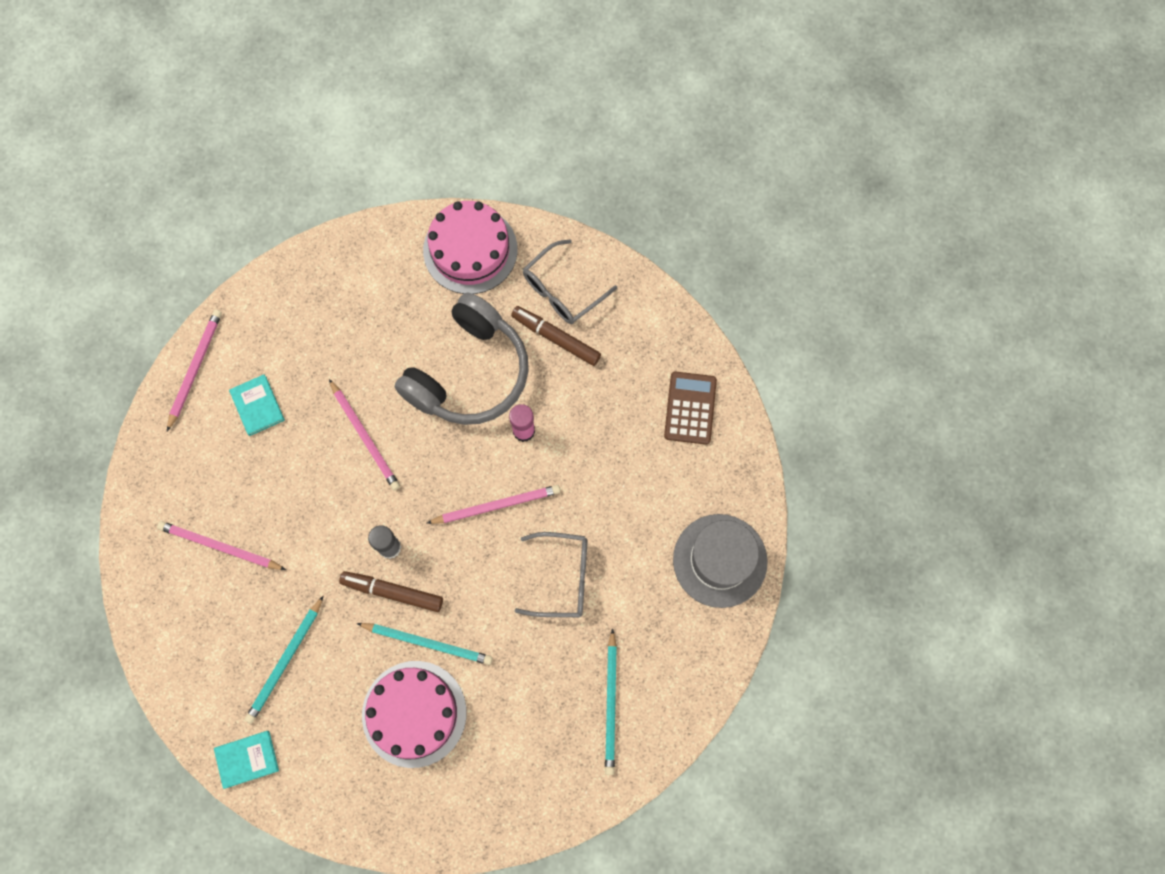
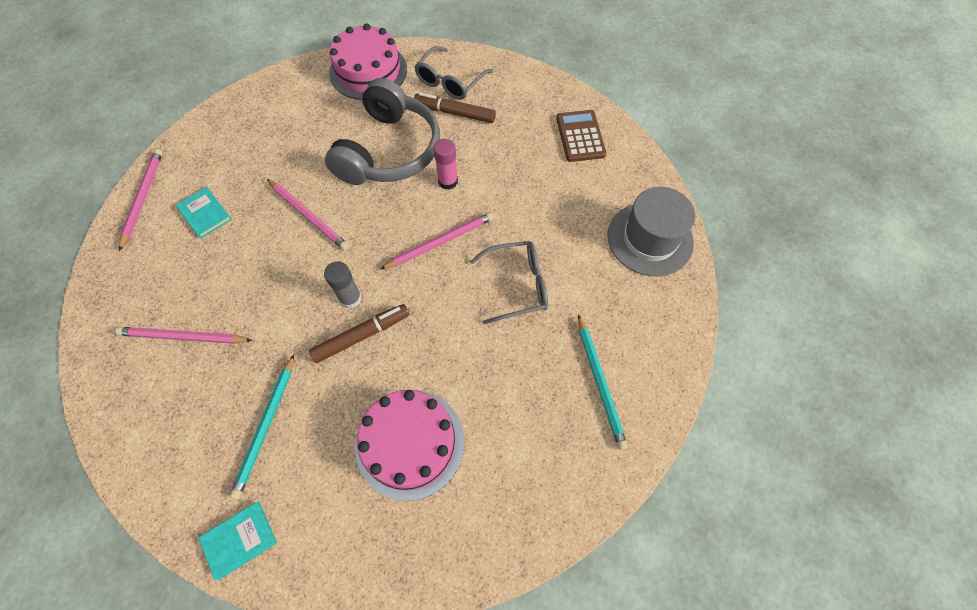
camera: 15 degrees left, 10 degrees down
brown marker [339,571,443,612] -> brown marker turned 150 degrees clockwise [309,304,409,363]
turquoise pencil [356,623,493,665] -> none

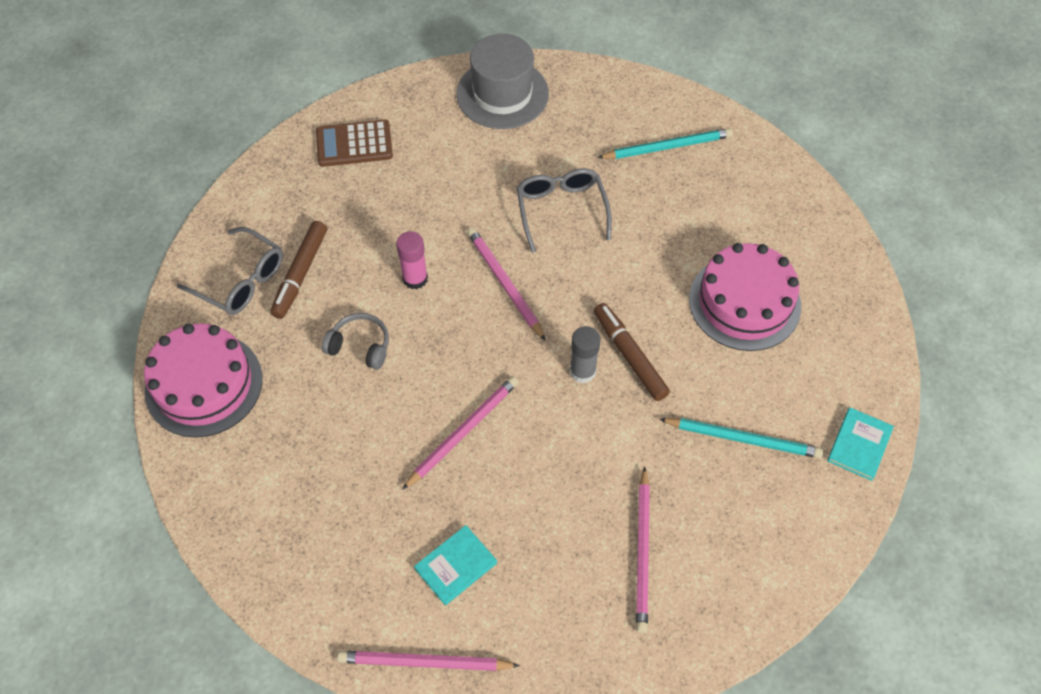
camera: 90 degrees left, 5 degrees down
turquoise book [199,502,277,581] -> turquoise book turned 60 degrees clockwise [827,407,894,481]
grey headphones [325,78,440,185] -> grey headphones [322,313,389,370], size x0.43

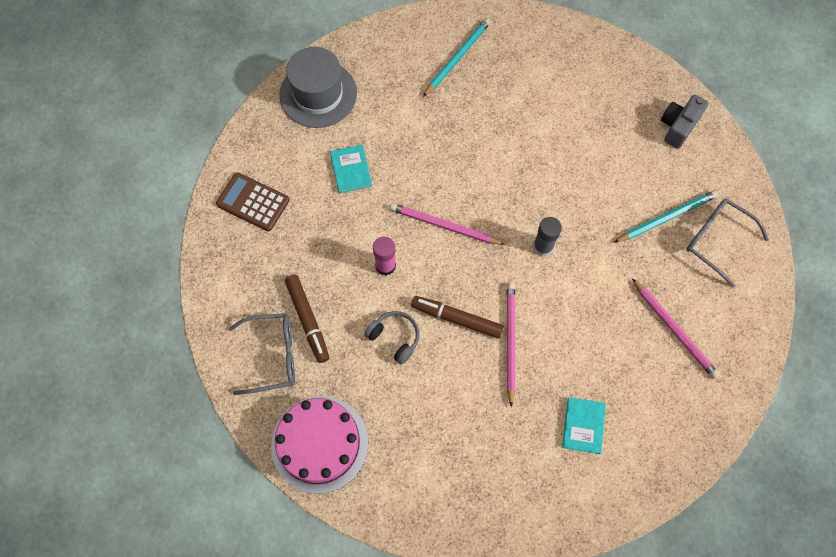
camera: 40 degrees left, 10 degrees up
brown calculator [316,120,393,167] -> brown calculator turned 75 degrees clockwise [216,173,289,231]
grey headphones [322,313,389,370] -> grey headphones turned 60 degrees clockwise [364,311,419,365]
pink pencil [337,651,520,671] -> none
grey glasses [517,168,612,253] -> grey glasses moved to [686,199,769,287]
brown marker [594,303,670,401] -> brown marker moved to [411,296,504,339]
pink cake [689,243,801,351] -> none
turquoise book [827,407,894,481] -> turquoise book moved to [330,145,372,193]
none -> grey camera [661,95,708,149]

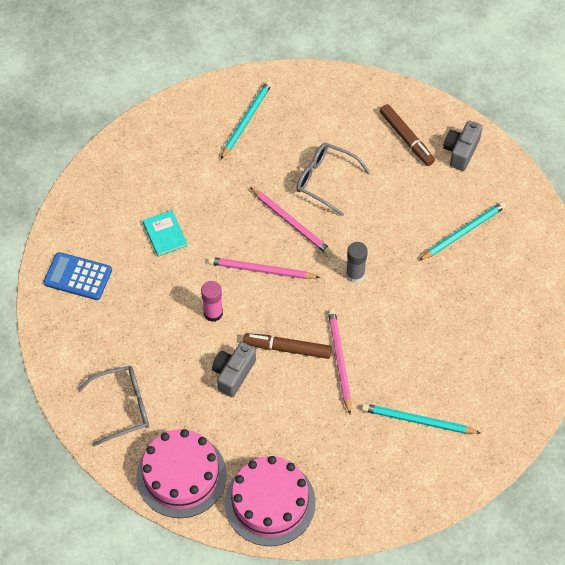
camera: 10 degrees left, 10 degrees down
brown calculator [216,173,289,231] -> blue calculator [43,252,112,300]
grey hat [279,47,357,128] -> none
brown marker [285,275,329,363] -> brown marker moved to [380,104,435,166]
grey headphones [364,311,419,365] -> grey camera [212,342,256,397]
turquoise book [562,397,606,454] -> turquoise pencil [362,403,480,434]
pink pencil [632,278,720,379] -> pink pencil moved to [250,187,332,255]
grey glasses [686,199,769,287] -> grey glasses moved to [296,143,371,216]
none -> pink cake [225,456,316,546]

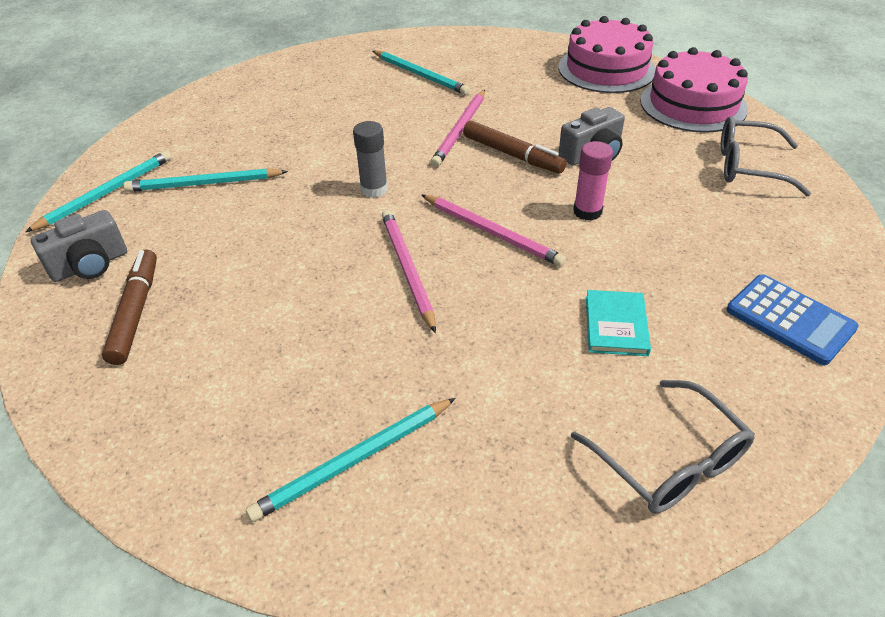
camera: 150 degrees left, 15 degrees down
grey glasses [296,143,371,216] -> grey glasses moved to [571,380,755,513]
none -> turquoise pencil [25,151,172,232]

